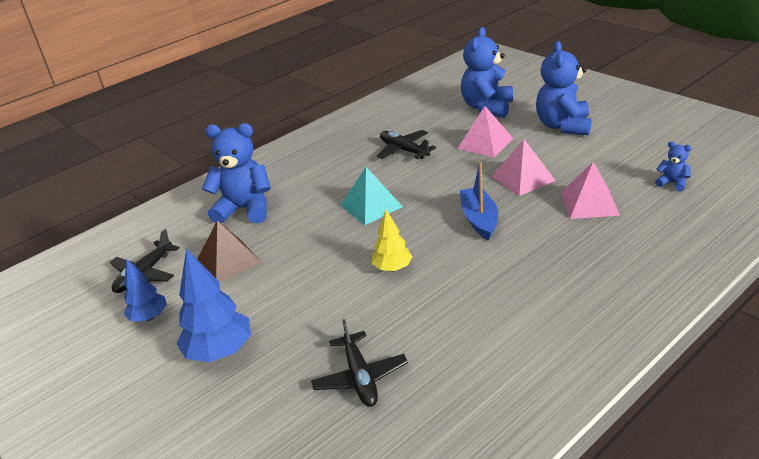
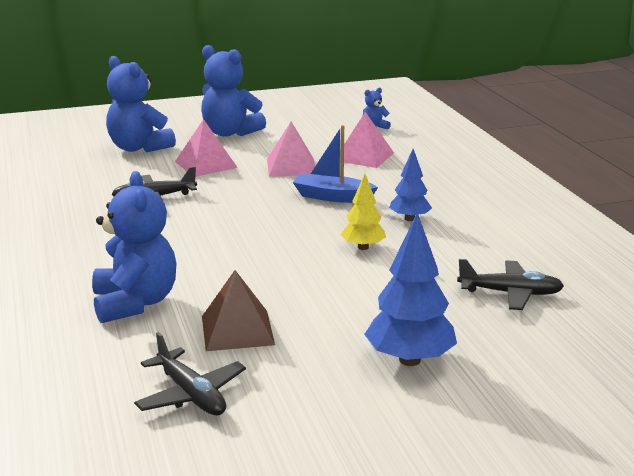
camera: 70 degrees left, 10 degrees down
blue tree [124,259,167,321] -> blue tree moved to [389,149,432,221]
blue teddy bear [202,123,271,224] -> blue teddy bear turned 135 degrees clockwise [92,171,176,323]
turquoise pyramid [340,167,403,225] -> none

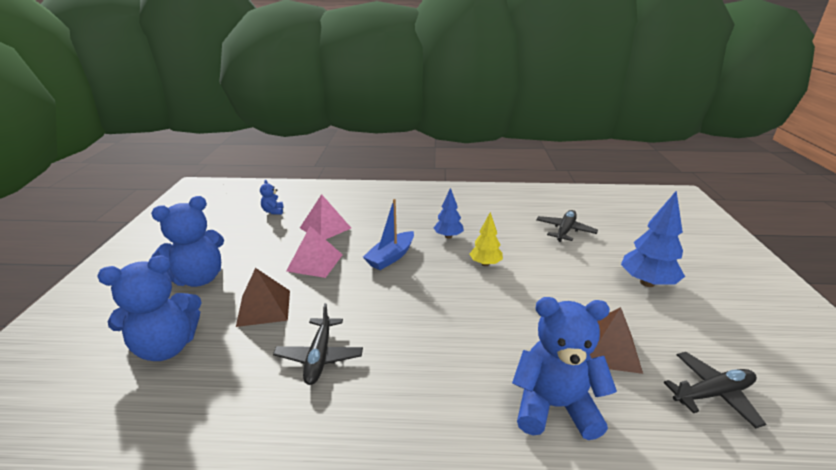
camera: 70 degrees left, 5 degrees up
pink pyramid [175,119,238,177] -> brown pyramid [236,268,290,327]

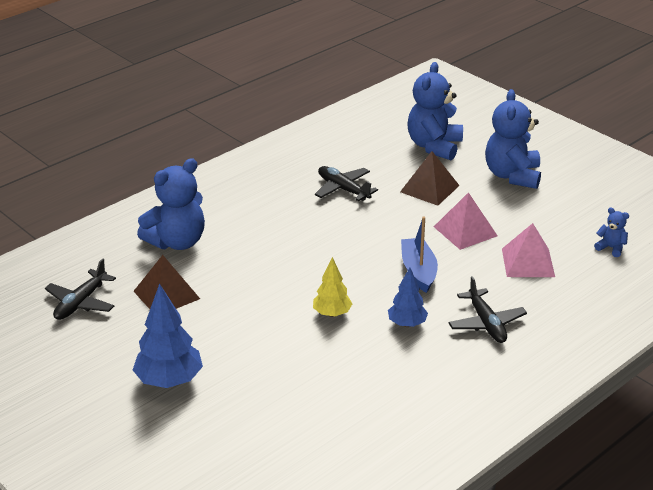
camera: 135 degrees right, 5 degrees up
black plane [536,210,598,242] -> black plane moved to [448,276,527,343]

